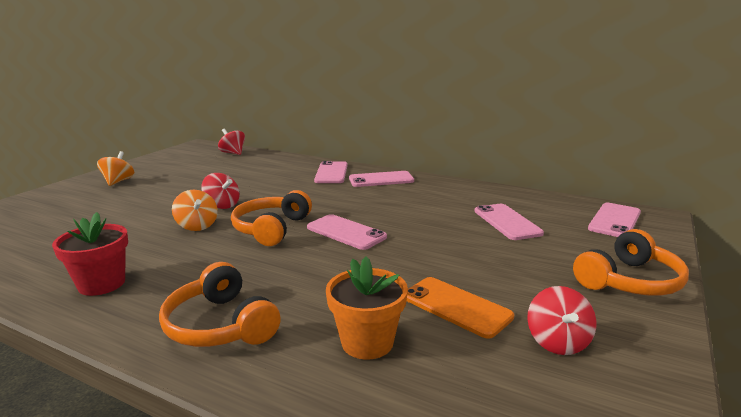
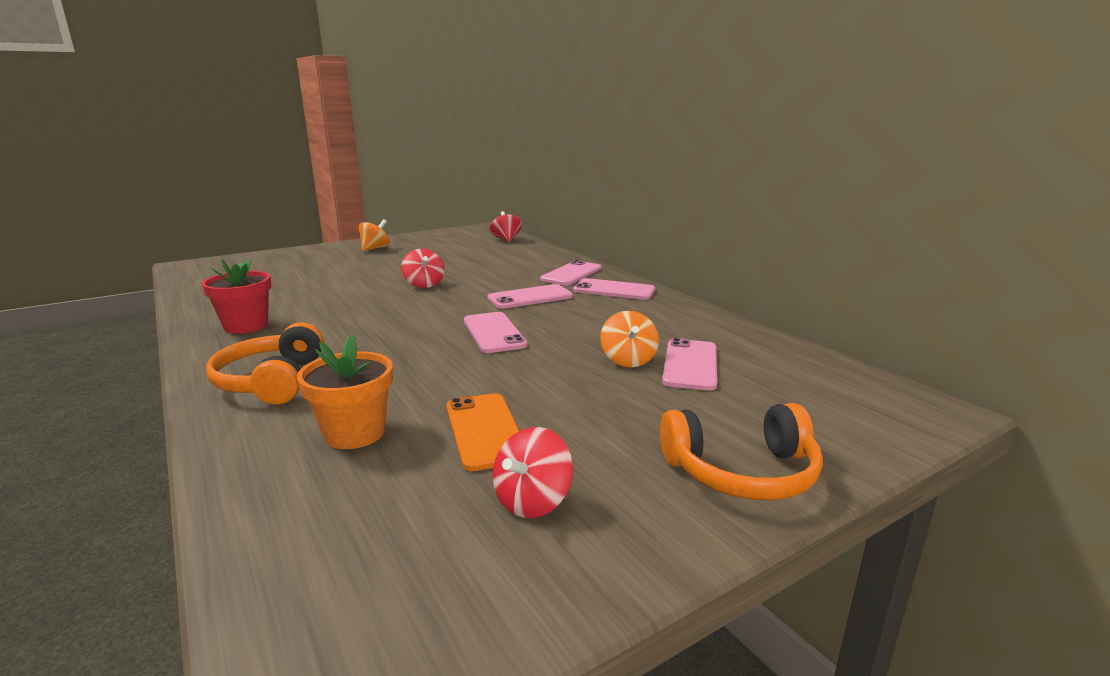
camera: 30 degrees right, 0 degrees up
orange spinning top [172,190,218,231] -> orange spinning top moved to [600,311,659,367]
orange headphones [231,190,312,246] -> none
pink phone [588,203,641,237] -> pink phone moved to [487,284,573,309]

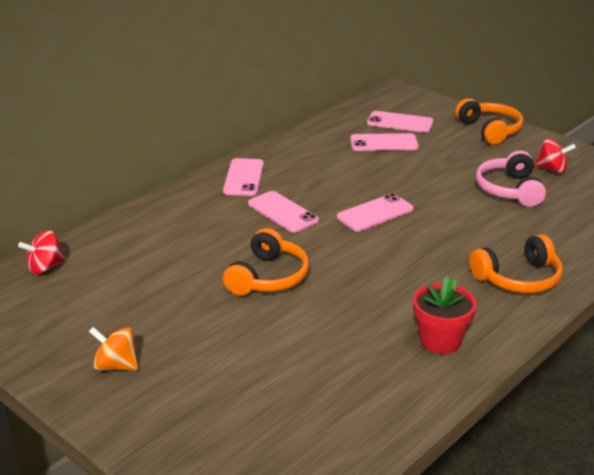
camera: 105 degrees left, 10 degrees up
orange flower pot [297,335,393,449] -> none
red spinning top [401,249,445,288] -> orange headphones [223,228,309,296]
orange phone [446,393,519,471] -> pink headphones [476,150,546,207]
pink phone [540,260,602,285] -> pink phone moved to [367,111,433,133]
orange spinning top [600,311,659,367] -> none

